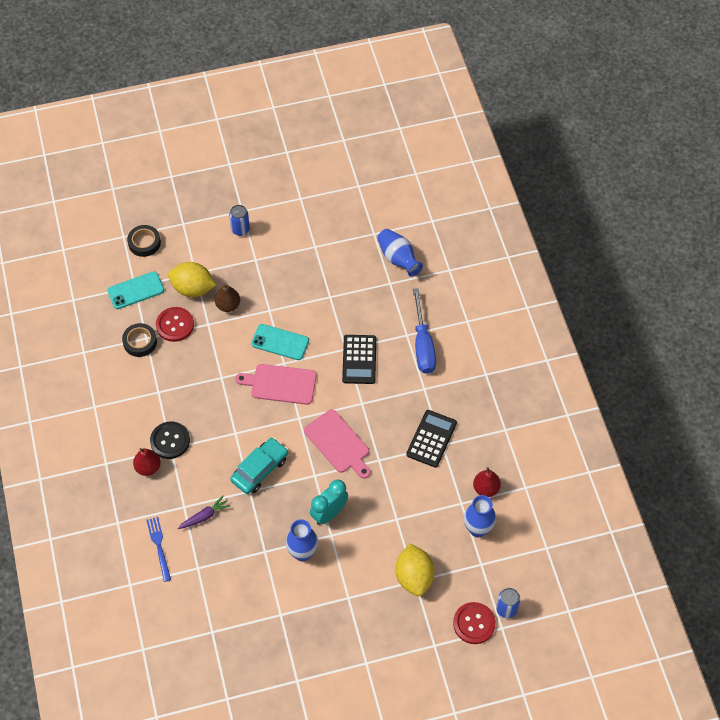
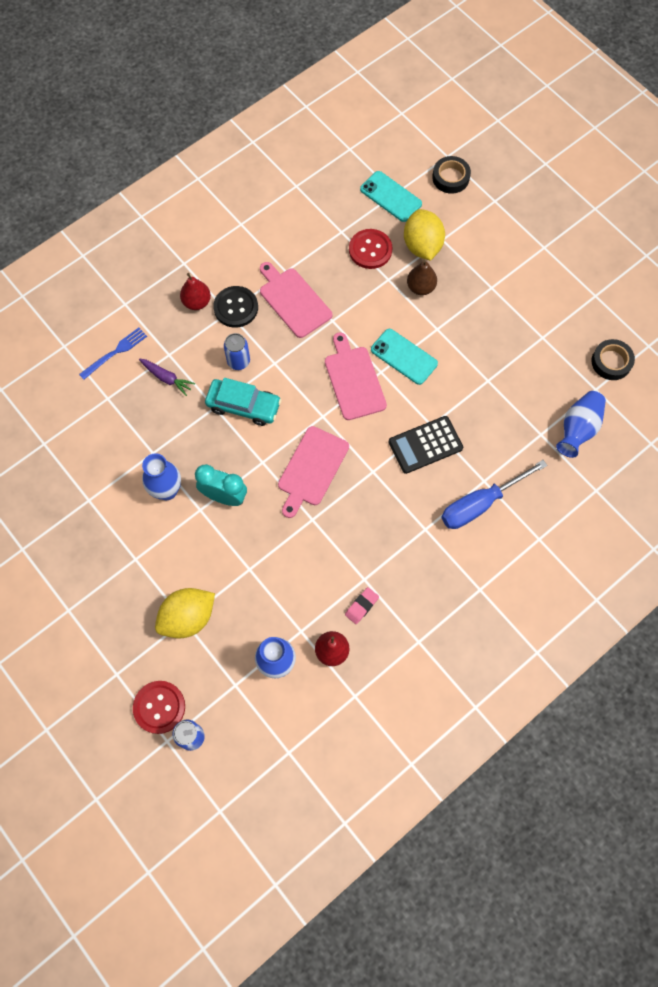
camera: 65 degrees right, 10 degrees up
black tape [122,323,157,357] -> black tape moved to [591,339,635,380]
blue can [229,205,250,236] -> blue can moved to [224,333,250,370]
turquoise phone [251,324,309,360] -> turquoise phone turned 45 degrees counterclockwise [371,329,438,385]
black calculator [406,410,457,467] -> none
none -> pink cutting board [260,262,332,338]
none -> pink eraser [345,587,379,624]

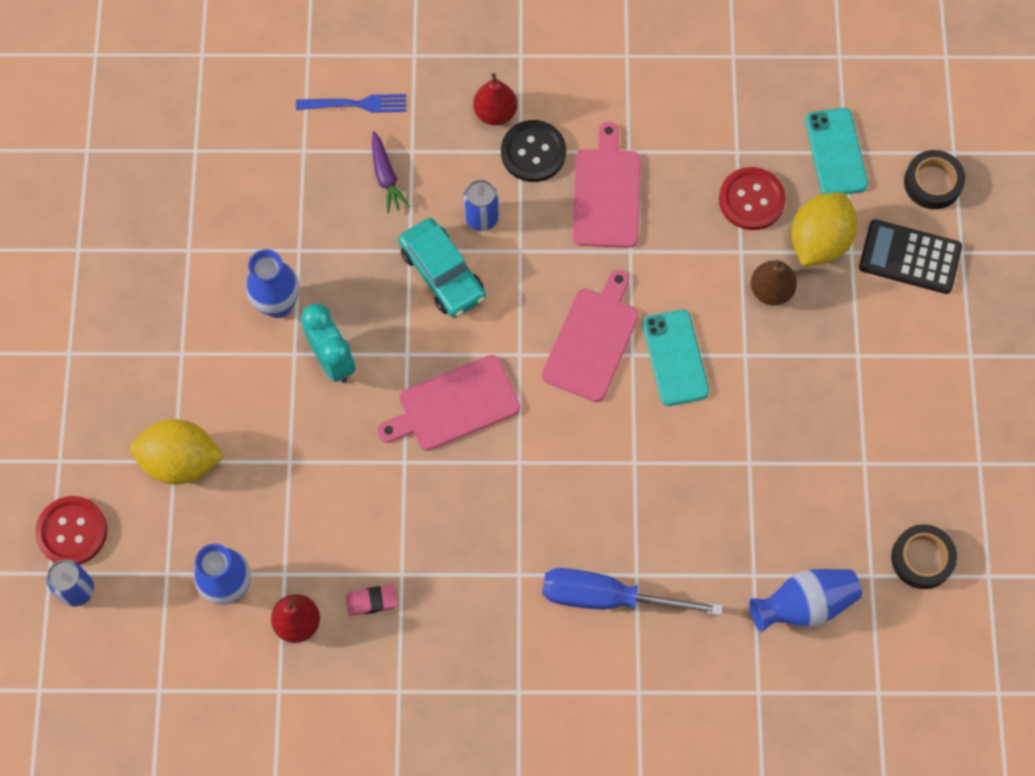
camera: 40 degrees right, 0 degrees up
black calculator [389,416,463,474] -> black calculator moved to [859,219,962,294]

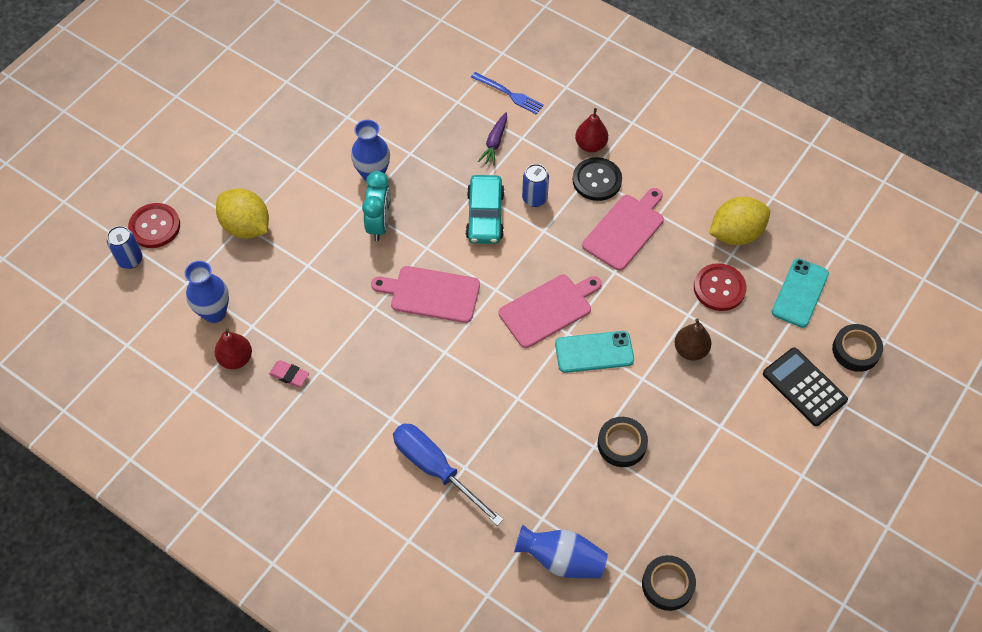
camera: 35 degrees right, 10 degrees down
turquoise phone [643,310,709,406] -> turquoise phone turned 60 degrees clockwise [555,331,634,373]
yellow lemon [791,192,857,267] -> yellow lemon moved to [709,197,770,245]
none -> black tape [598,417,648,467]

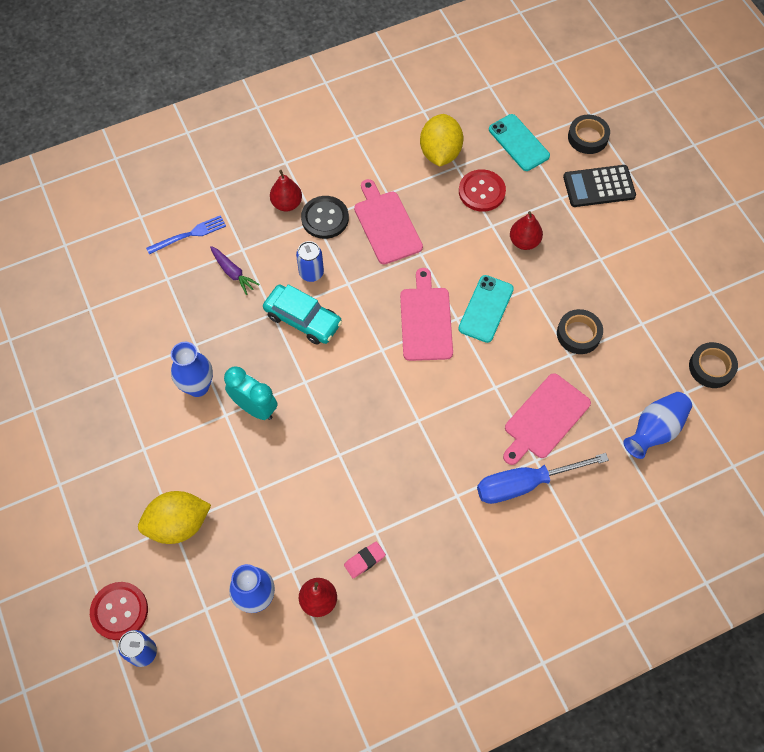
camera: 60 degrees left, 5 degrees up
pink cutting board [371,266,480,323] -> pink cutting board moved to [503,373,591,465]
brown pear [675,319,712,361] -> red pear [510,211,543,250]

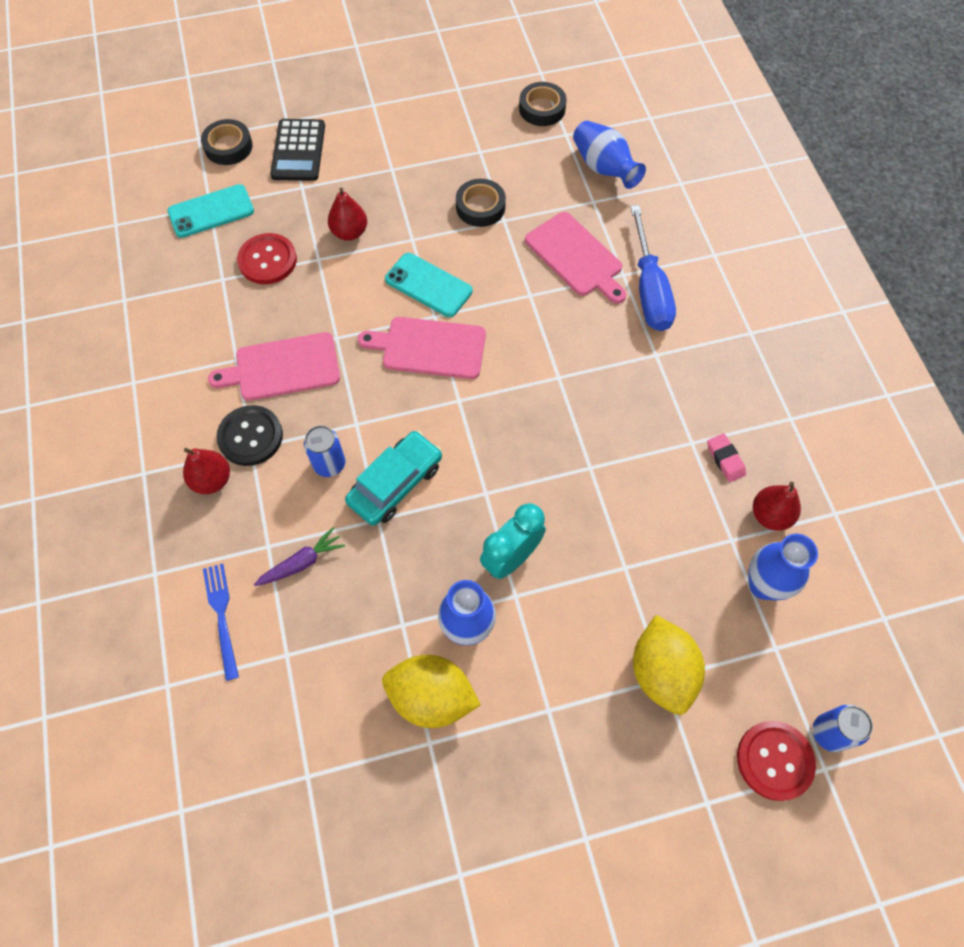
camera: 80 degrees left, 0 degrees up
yellow lemon [420,114,463,167] -> yellow lemon moved to [382,655,481,728]

